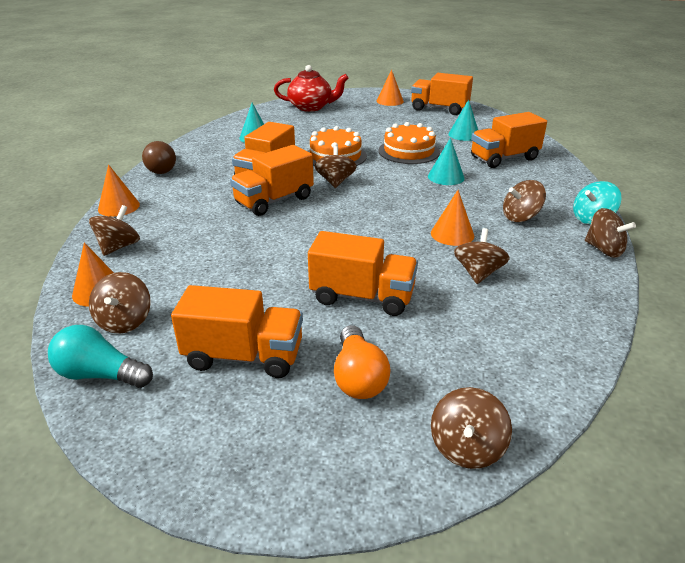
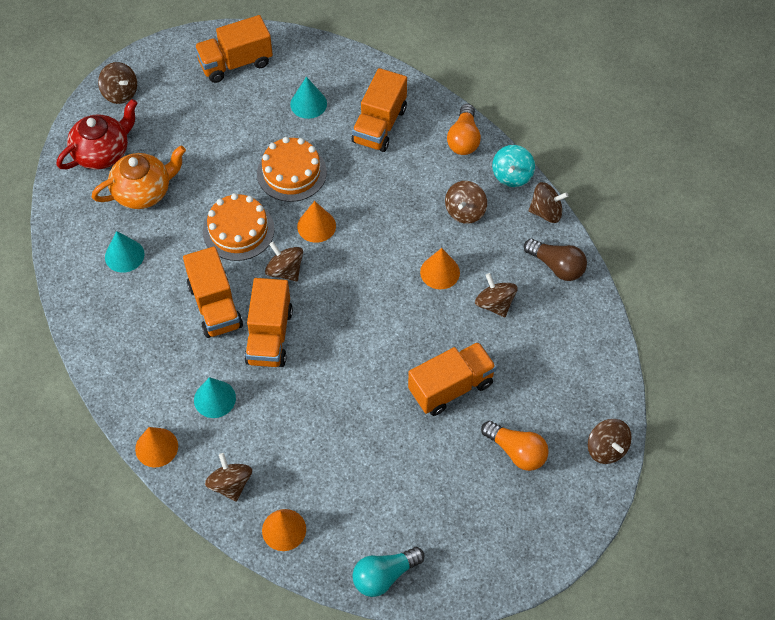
camera: 45 degrees left, 25 degrees up
brown spinning top [89,272,151,334] -> brown spinning top moved to [98,62,137,104]
brown light bulb [142,141,176,174] -> brown light bulb moved to [524,238,587,281]
orange truck [171,285,303,378] -> none
orange cone [376,70,404,106] -> orange cone moved to [297,201,336,243]
turquoise cone [428,137,465,185] -> turquoise cone moved to [194,377,236,418]
none -> orange teapot [92,146,186,209]
none -> orange light bulb [447,104,481,155]

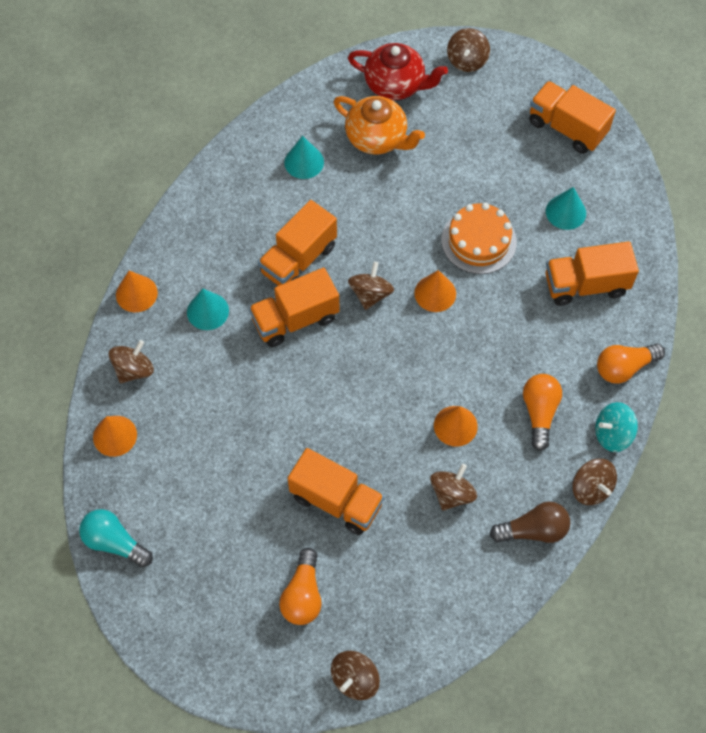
camera: 60 degrees right, 5 degrees up
orange cake [203,193,275,261] -> none
brown spinning top [445,181,487,224] -> orange light bulb [523,374,562,451]
brown light bulb [524,238,587,281] -> brown light bulb turned 105 degrees counterclockwise [490,502,570,543]

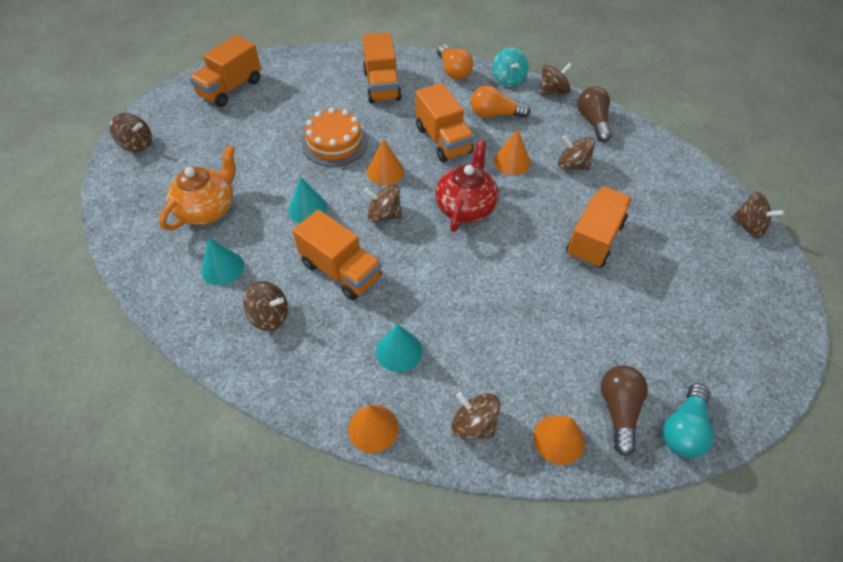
camera: 90 degrees left, 10 degrees down
orange truck [249,268,340,347] -> orange truck moved to [415,83,475,162]
orange light bulb [279,548,322,625] -> none
red teapot [348,43,448,100] -> red teapot moved to [435,140,499,232]
turquoise cone [546,187,586,230] -> turquoise cone moved to [288,177,328,223]
none -> brown spinning top [243,281,288,331]
none -> brown light bulb [601,365,648,456]

